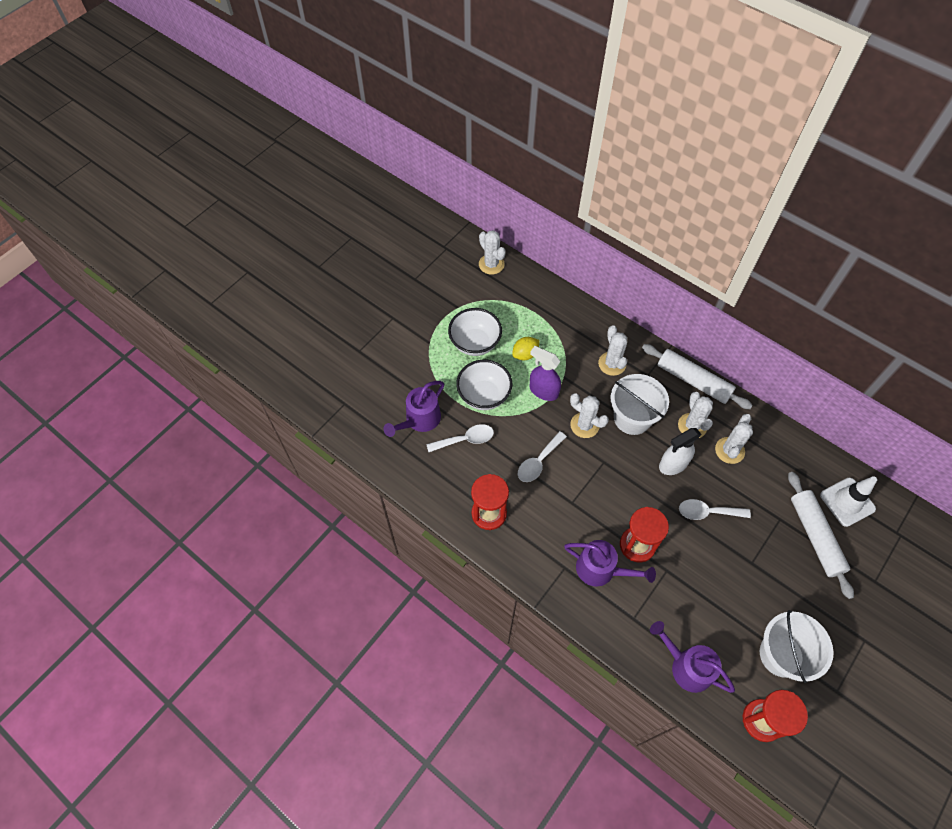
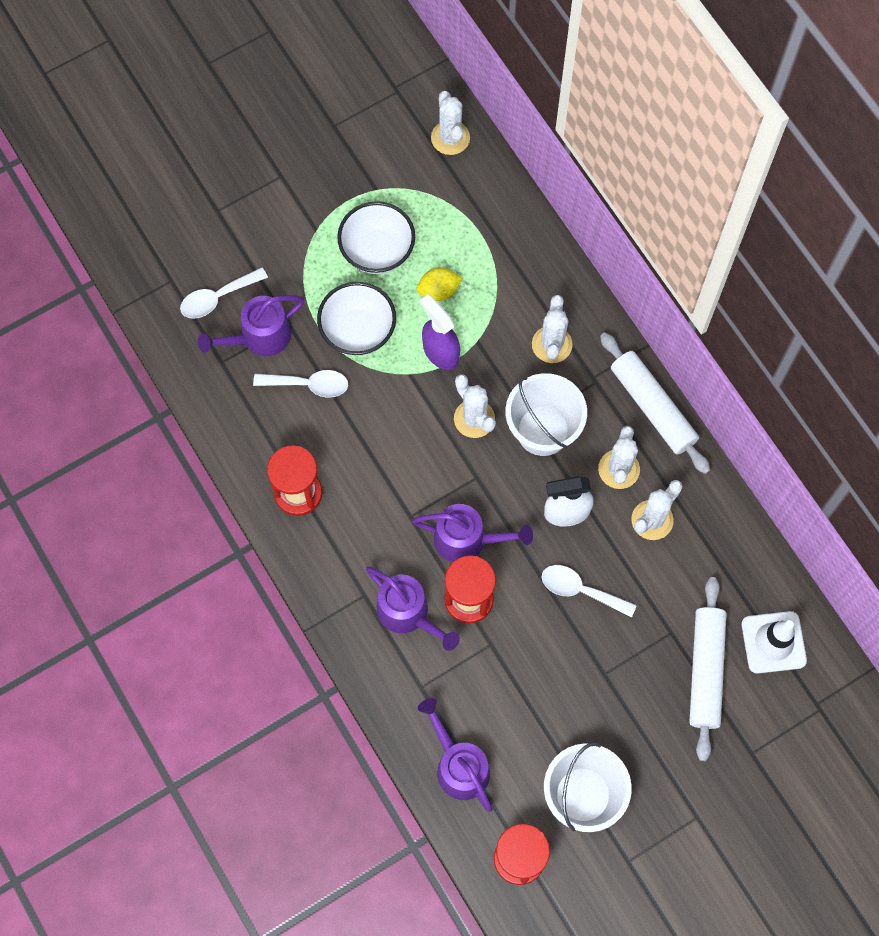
camera: 20 degrees right, 10 degrees up
white spoon [518,431,567,482] -> white spoon moved to [180,267,268,319]
none -> purple watering can [412,504,533,562]

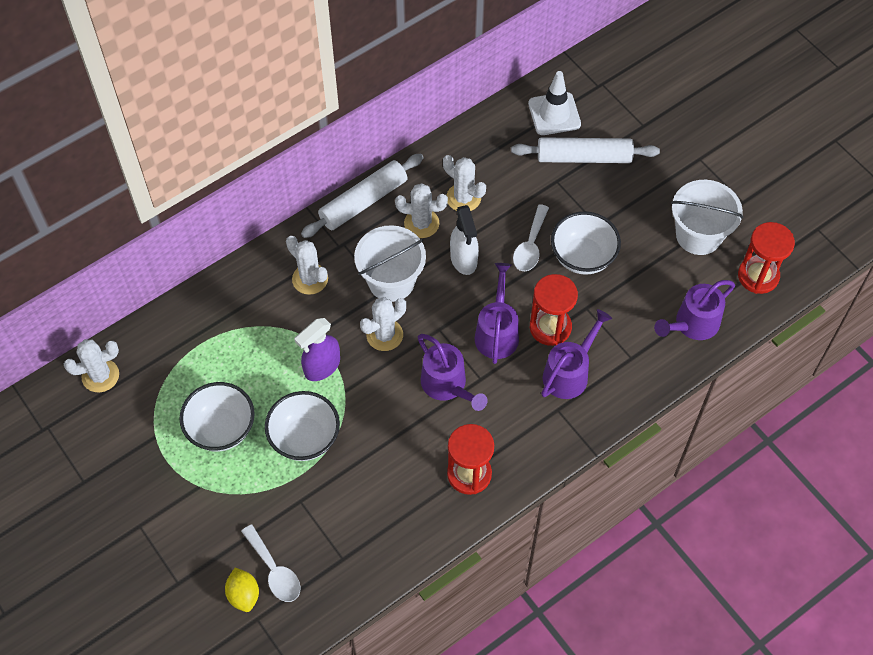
camera: 95 degrees left, 10 degrees down
purple watering can [198,295,304,356] -> purple watering can moved to [418,334,488,411]
white spoon [253,370,348,398] -> none
yellow lemon [416,268,463,301] -> yellow lemon moved to [225,568,259,612]
white cactus [532,295,573,363] -> white cactus turned 45 degrees clockwise [286,236,328,295]
none -> white bowl [551,211,621,275]

